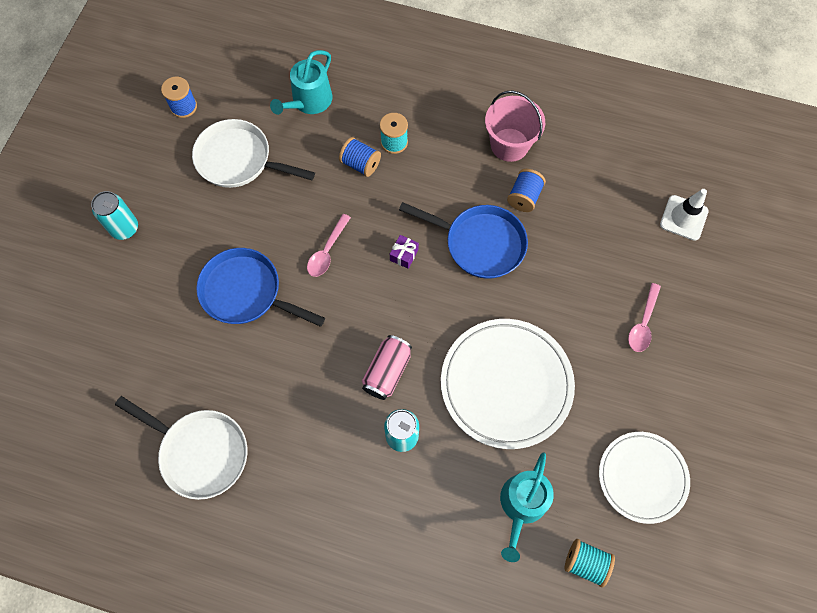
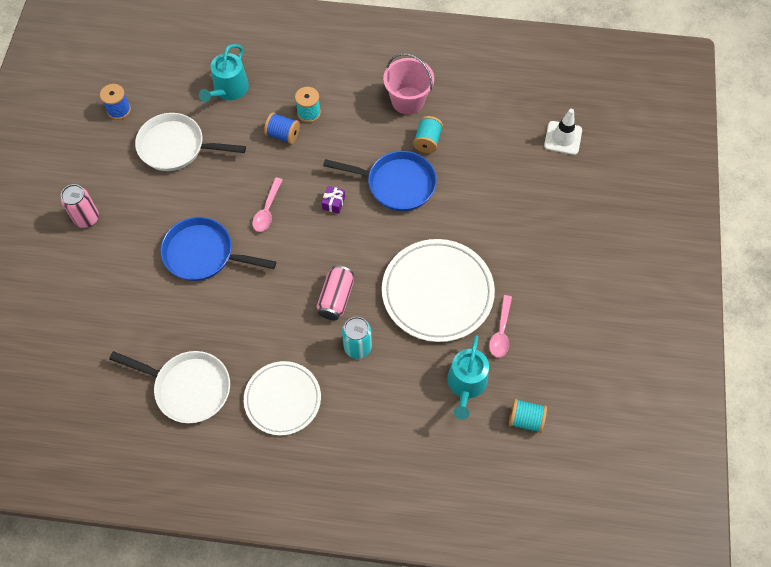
camera: 10 degrees left, 5 degrees down
turquoise can [91,191,138,240] -> pink can [61,184,99,228]
blue spool [507,169,546,212] -> turquoise spool [413,116,443,153]
white plate [599,432,690,524] -> white plate moved to [244,361,321,436]
pink spoon [628,283,661,352] -> pink spoon moved to [489,295,512,357]

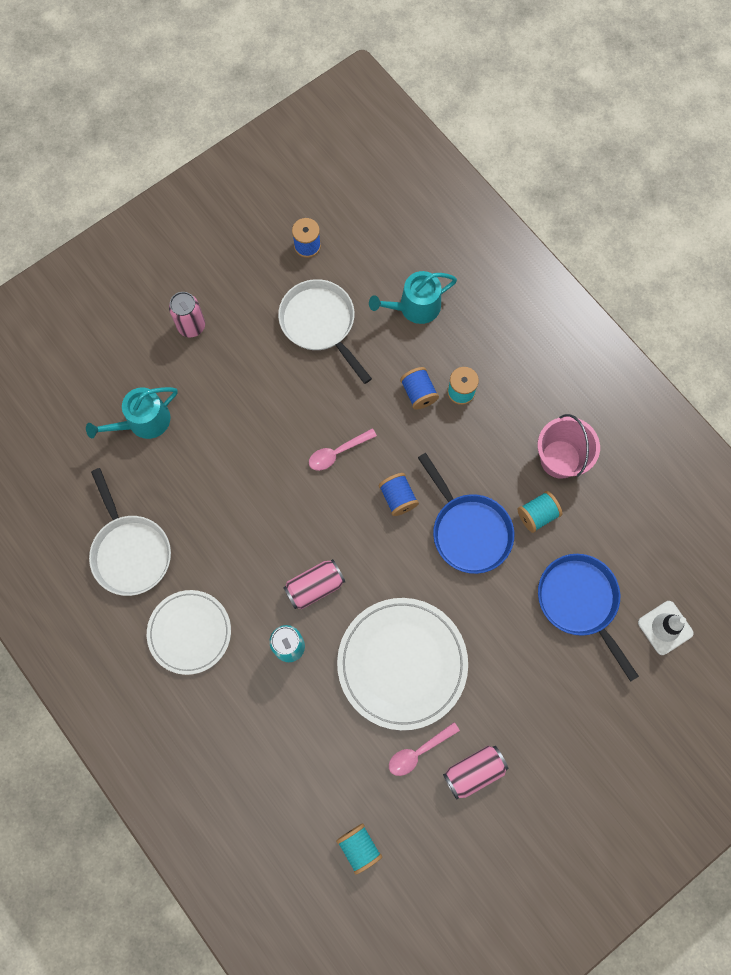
camera: 45 degrees right, 10 degrees up
blue pan [160,217,276,281] -> blue pan moved to [538,554,639,682]
purple gift [322,186,345,214] -> blue spool [379,473,419,516]
turquoise watering can [447,335,489,420] -> turquoise watering can moved to [86,387,177,439]
none -> pink can [443,746,508,800]

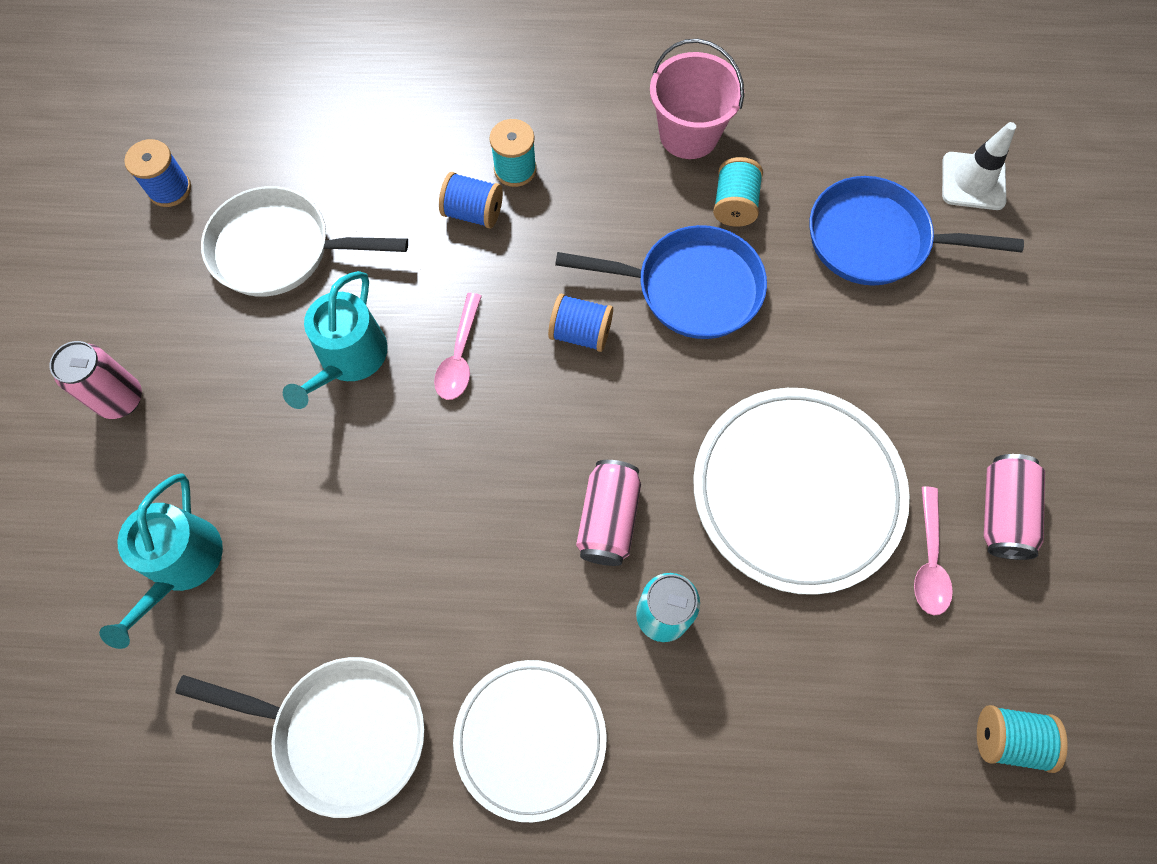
camera: 50 degrees left, 5 degrees down
turquoise watering can [369,271,457,324] -> turquoise watering can moved to [283,271,388,409]

